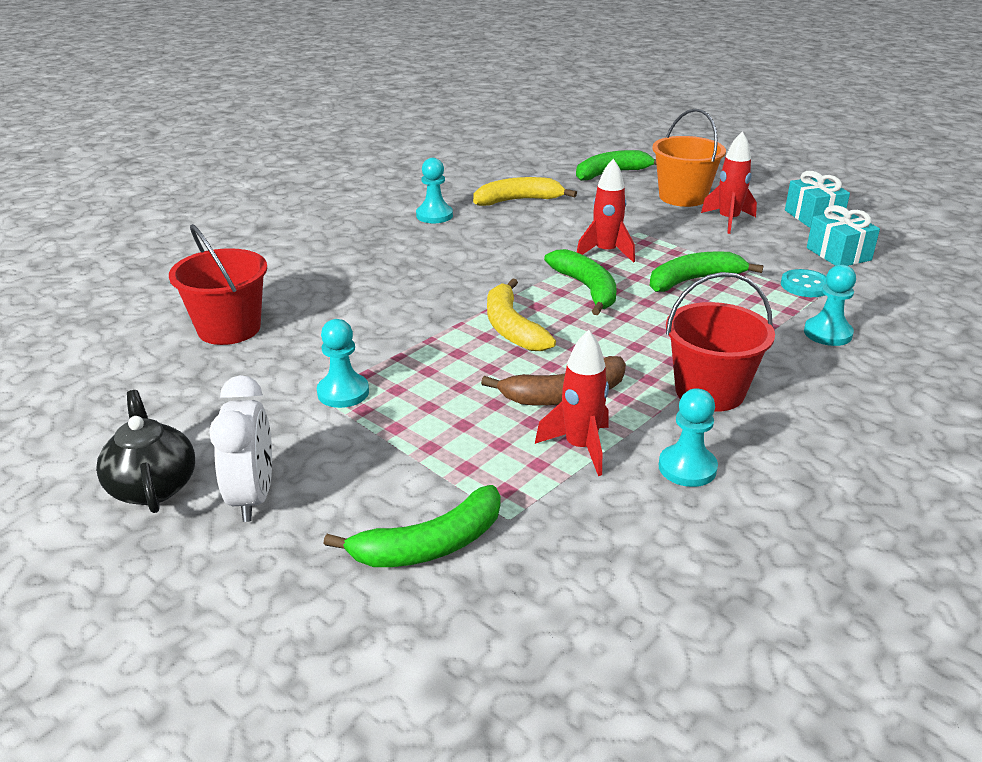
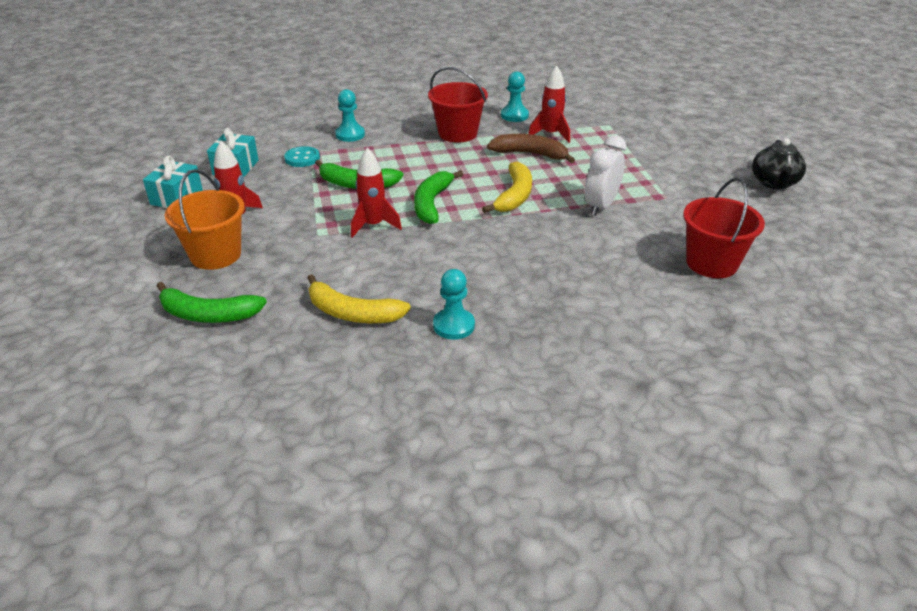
camera: 145 degrees left, 5 degrees up
white clock [209,375,272,522] -> white clock moved to [585,135,626,216]
turquoise pawn [317,319,369,408] -> none
green banana [323,485,501,567] -> none

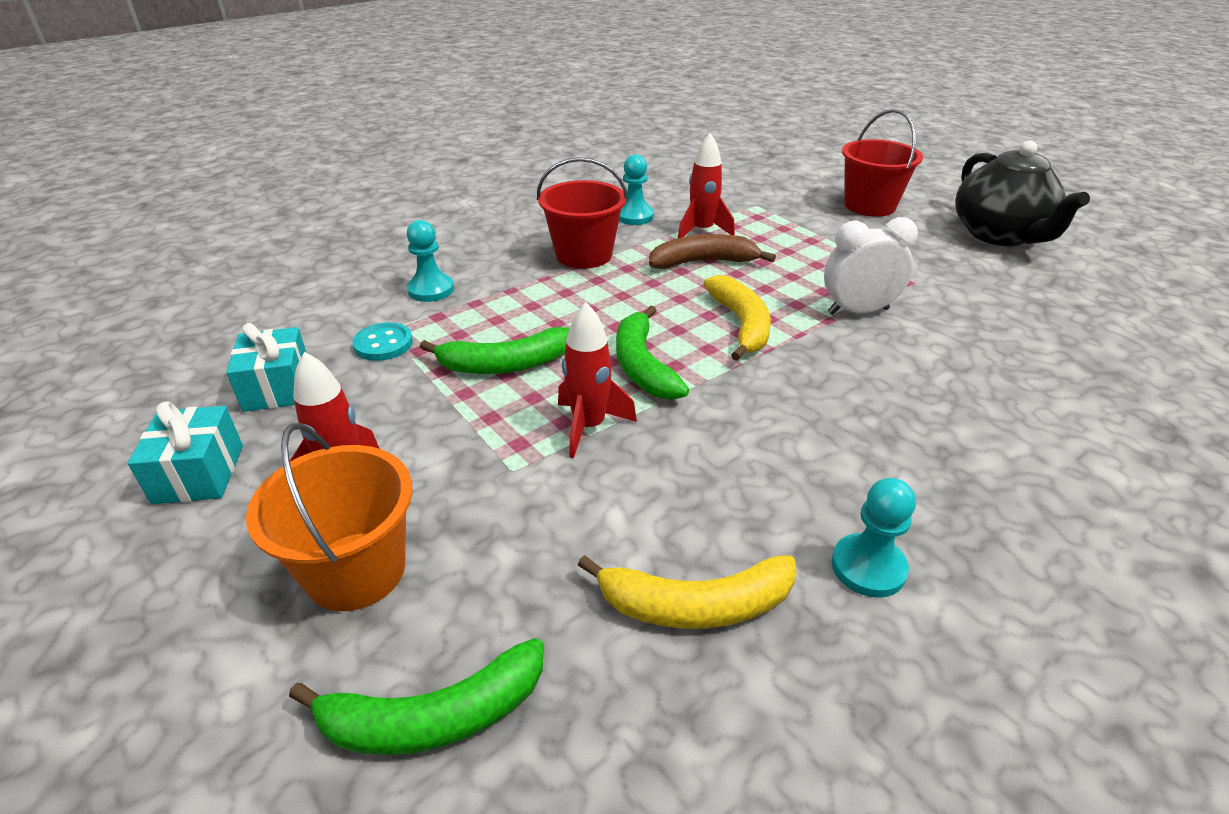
camera: 25 degrees left, 0 degrees up
white clock [585,135,626,216] -> white clock turned 75 degrees clockwise [824,217,918,315]
red bucket [683,177,765,278] -> red bucket moved to [842,109,923,217]
black teapot [752,138,806,189] -> black teapot [956,140,1090,246], size x1.56

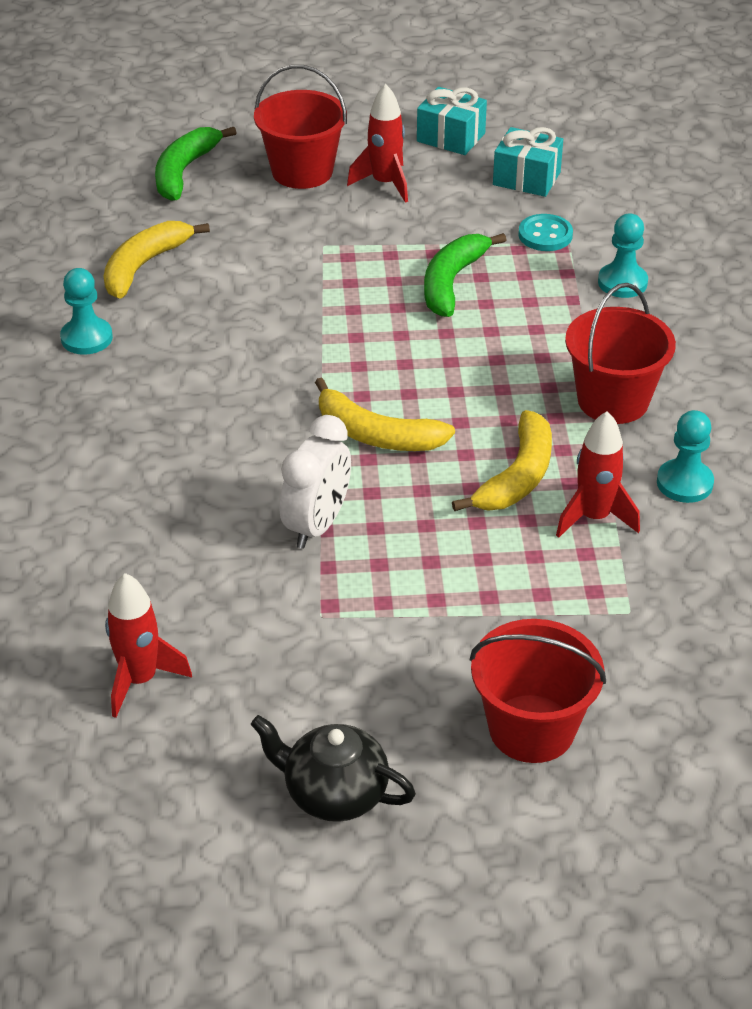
camera: 125 degrees right, 5 degrees up
orange bucket [246,423,412,611] -> red bucket [254,65,347,189]
red rocket [558,302,637,458] -> red rocket moved to [105,573,192,718]
green banana [616,306,689,400] -> none
brown banana [649,234,776,269] -> yellow banana [452,410,552,511]
black teapot [956,140,1090,246] -> black teapot [251,715,416,822], size x0.64

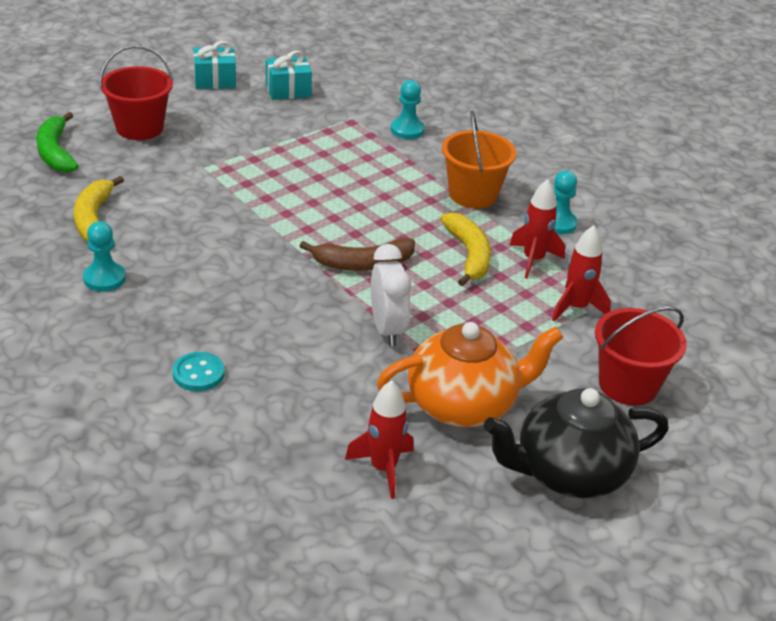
camera: 40 degrees left, 5 degrees down
black teapot [251,715,416,822] -> black teapot [484,388,669,498], size x1.56
yellow banana [315,378,455,451] -> brown banana [300,238,415,271]
red rocket [347,84,408,203] -> red rocket moved to [552,225,611,321]
green banana [424,233,506,317] -> none
turquoise button [519,214,573,251] -> turquoise button moved to [173,352,224,391]
red bucket [565,283,676,424] -> orange bucket [442,111,516,208]
none -> orange teapot [377,322,563,427]

